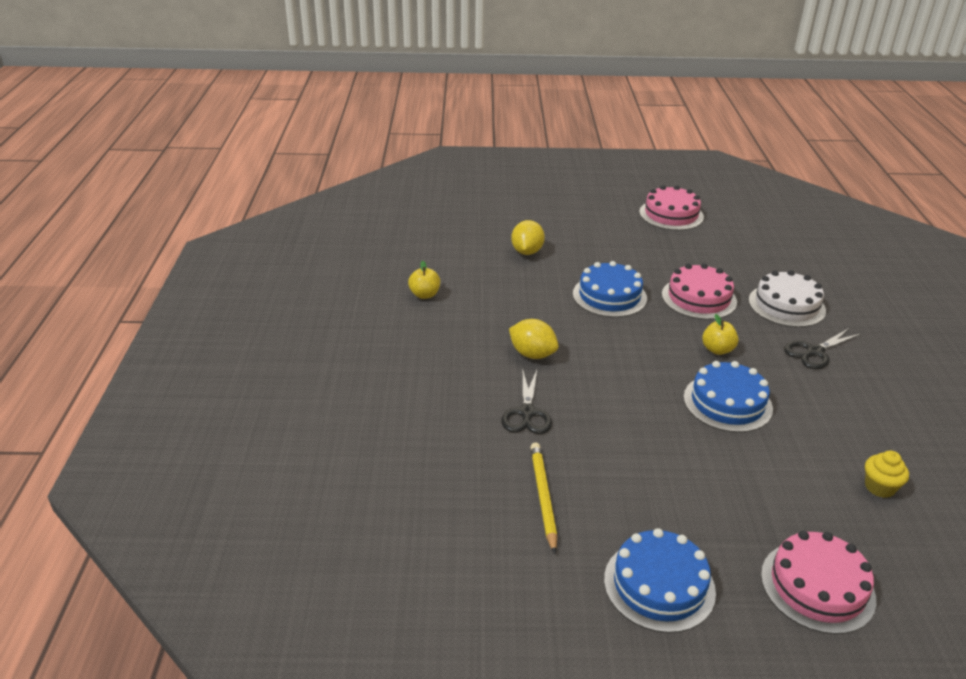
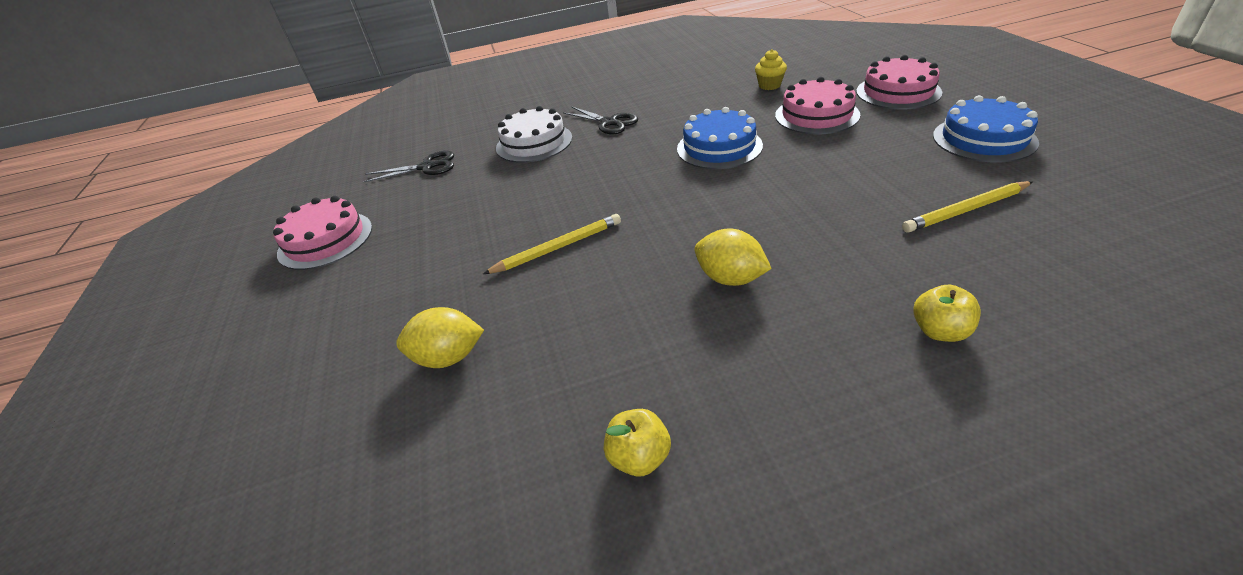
camera: 100 degrees left, 5 degrees up
black scissors [501,370,552,434] -> black scissors moved to [363,151,454,182]
yellow lemon [509,319,559,359] -> yellow lemon turned 75 degrees counterclockwise [694,229,772,286]
blue cake [573,261,647,317] -> yellow pencil [483,214,621,274]
pink cake [662,263,737,320] -> pink cake moved to [775,77,860,134]
yellow apple [702,314,739,355] -> yellow apple moved to [913,285,981,342]

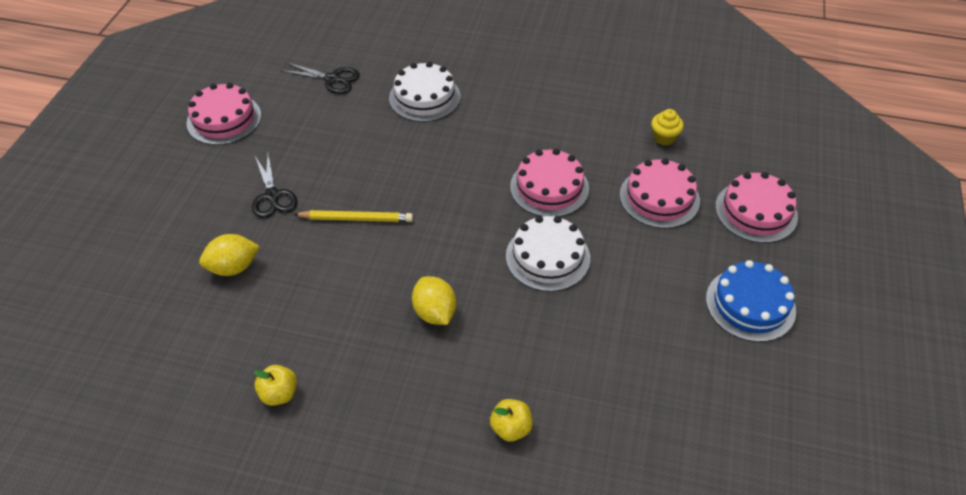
camera: 25 degrees right, 10 degrees up
yellow lemon [396,307,484,368] -> yellow lemon turned 45 degrees counterclockwise [199,234,260,276]
black scissors [563,107,638,134] -> black scissors moved to [252,154,297,218]
blue cake [677,107,763,169] -> pink cake [510,149,589,217]
yellow pencil [902,181,1033,233] -> none
none -> white cake [506,216,590,292]

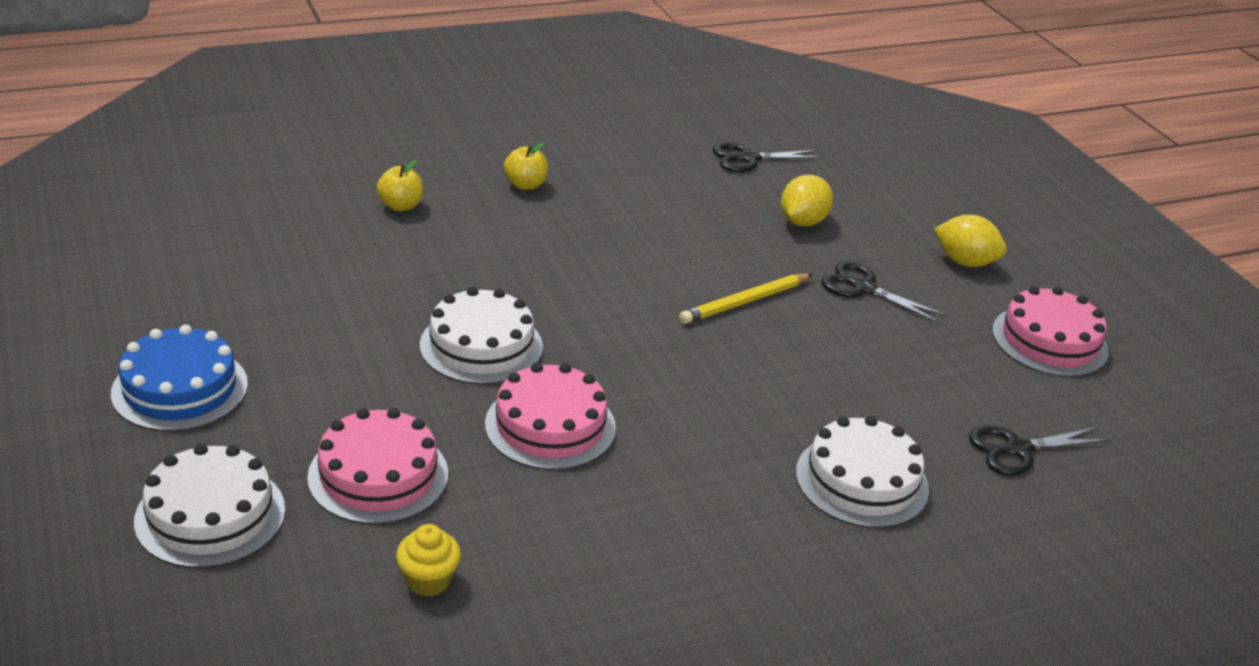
camera: 140 degrees right, 15 degrees down
yellow apple [254,365,297,406] -> yellow apple moved to [504,142,548,190]
yellow lemon [412,276,456,325] -> yellow lemon moved to [934,215,1007,267]
pink cake [715,172,798,243] -> white cake [134,444,285,568]
none -> black scissors [712,142,824,172]

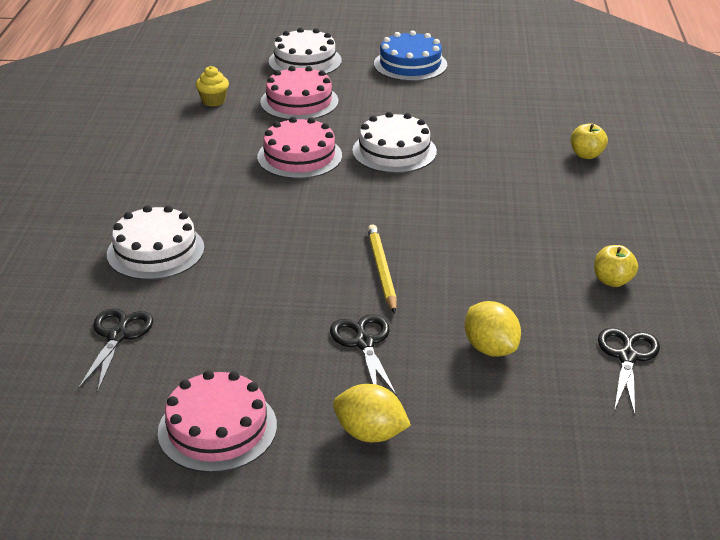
camera: 120 degrees right, 0 degrees up
yellow apple [504,142,548,190] -> yellow apple moved to [594,245,638,287]
black scissors [821,261,948,324] -> black scissors turned 75 degrees counterclockwise [330,314,397,396]
yellow lemon [934,215,1007,267] -> yellow lemon turned 60 degrees clockwise [333,384,411,442]

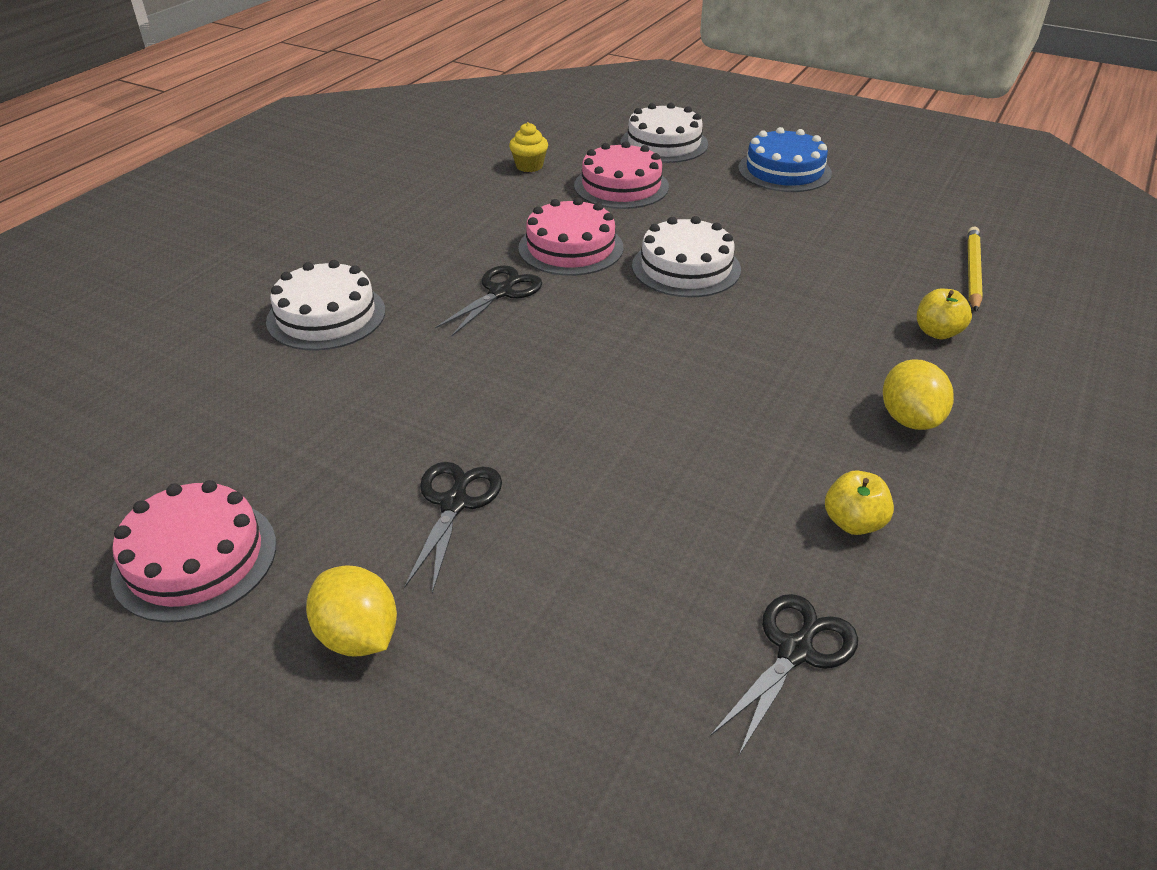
camera: 25 degrees right, 5 degrees up
black scissors [78,308,153,392] -> black scissors moved to [435,265,542,336]
yellow pencil [367,224,397,313] -> yellow pencil moved to [968,227,983,312]
yellow lemon [465,301,521,357] -> yellow lemon moved to [883,359,954,430]

